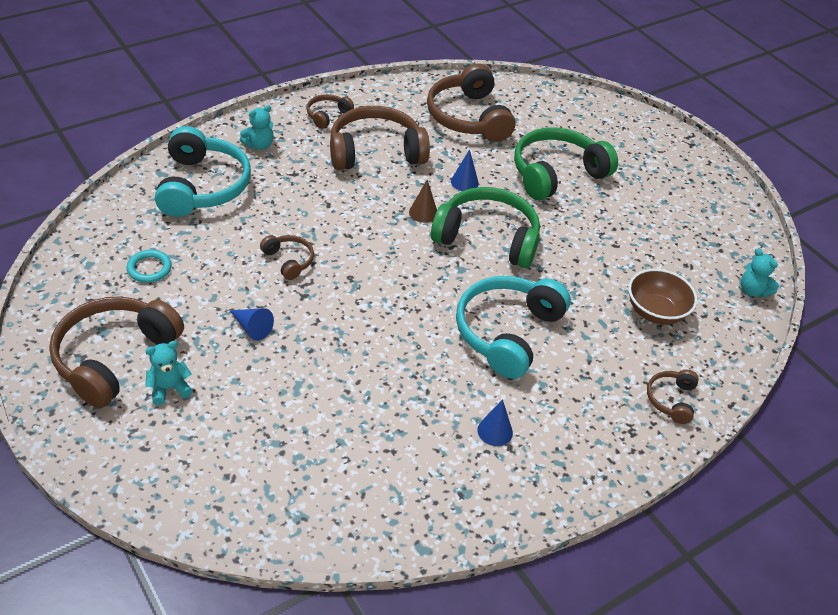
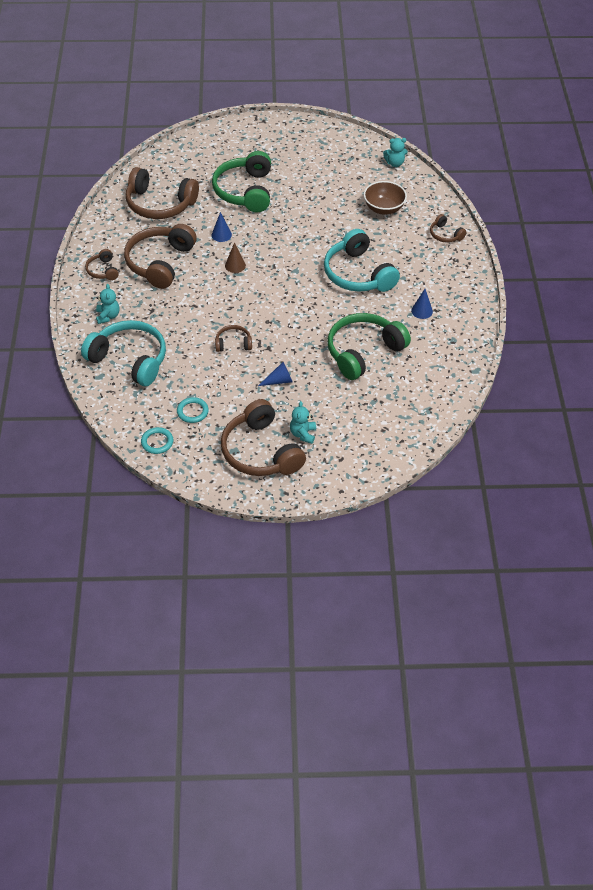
camera: 55 degrees left, 5 degrees up
green headphones [431,187,540,268] -> green headphones moved to [327,313,411,380]
none -> turquoise ring [141,427,173,454]

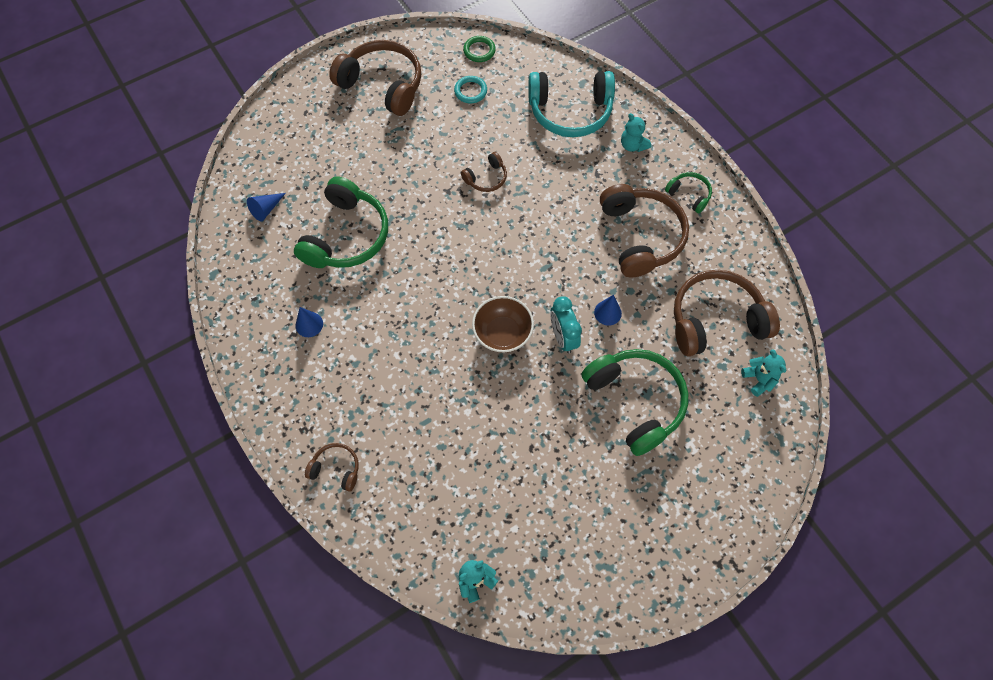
camera: 150 degrees right, 15 degrees up
brown headphones [85,249,119,280] -> green headphones [665,172,712,213]
turquoise ring [141,427,173,454] -> green ring [463,36,496,62]
brown cone [225,242,246,273] -> none
blue cone [258,362,293,386] -> blue cone moved to [247,193,286,221]
turquoise teddy bear [290,401,316,444] -> turquoise teddy bear moved to [741,349,786,397]
turquoise headphones [324,229,400,292] -> none
brown bowl [364,181,407,215] -> brown bowl moved to [472,296,534,353]
none -> turquoise clock [550,296,582,353]

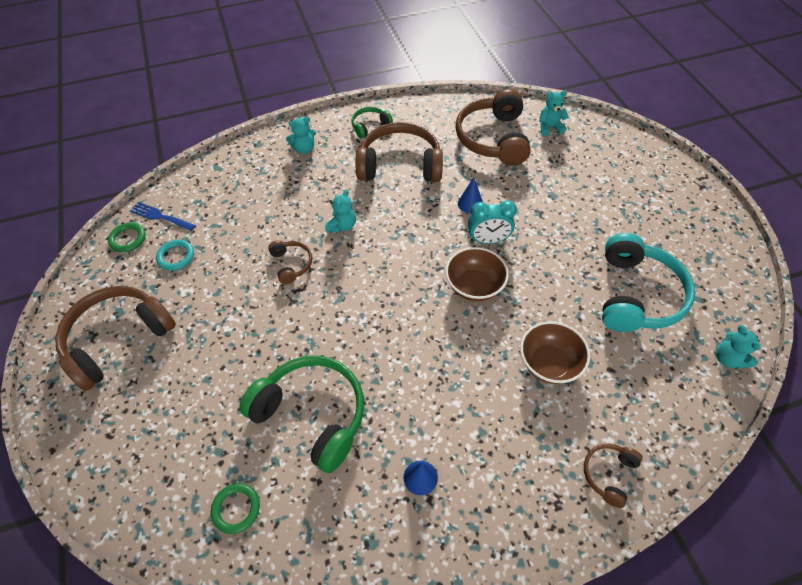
camera: 75 degrees left, 10 degrees down
blue cone [247,193,286,221] -> green ring [211,483,260,534]
turquoise headphones [528,71,615,137] -> turquoise headphones moved to [602,233,695,332]
green headphones [581,349,688,456] -> none
none -> blue fork [130,202,195,231]
none -> turquoise teddy bear [325,189,356,233]
none -> brown bowl [520,321,590,384]

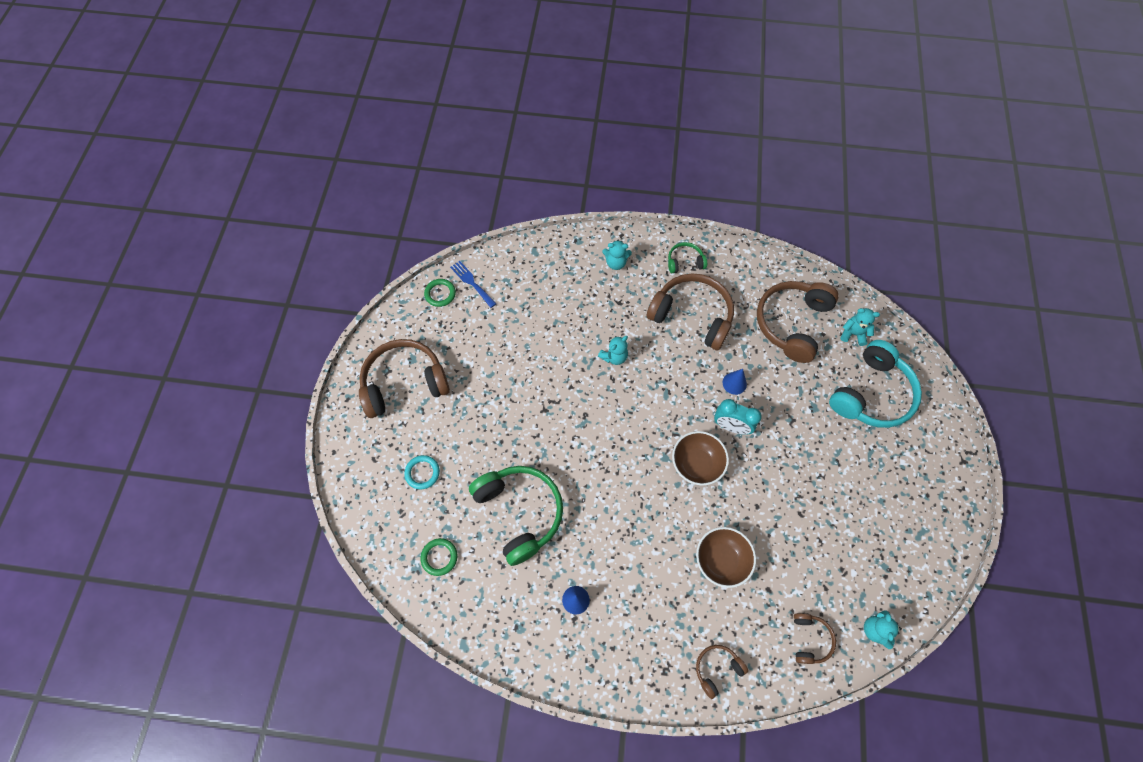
camera: 25 degrees right, 10 degrees up
turquoise ring [156,240,194,271] -> turquoise ring moved to [404,455,440,489]
brown headphones [268,240,313,284] -> brown headphones moved to [794,613,836,664]
turquoise headphones [602,233,695,332] -> turquoise headphones moved to [829,340,922,428]

